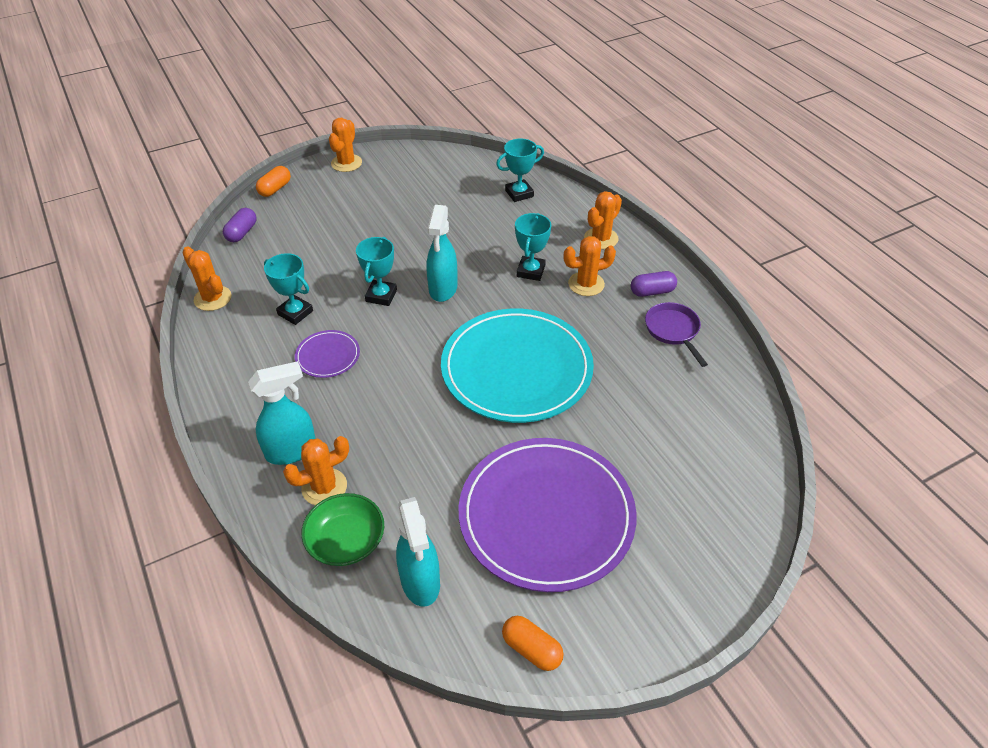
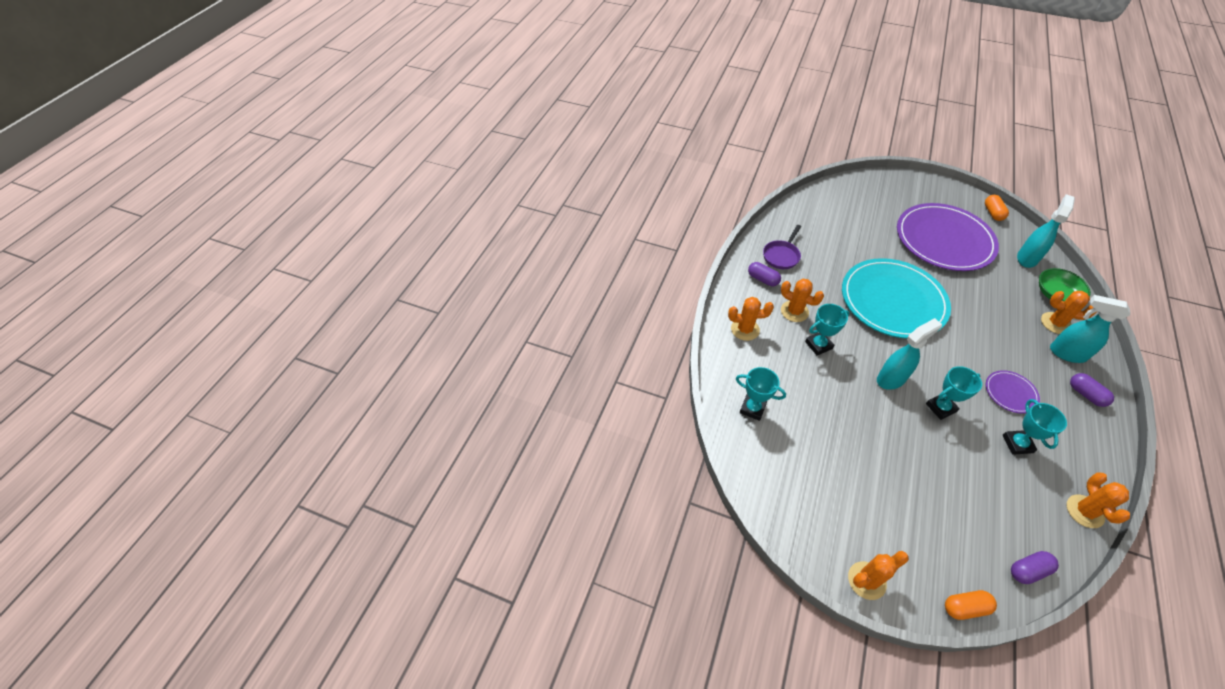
camera: 130 degrees left, 5 degrees up
none -> purple capsule [1070,373,1114,407]

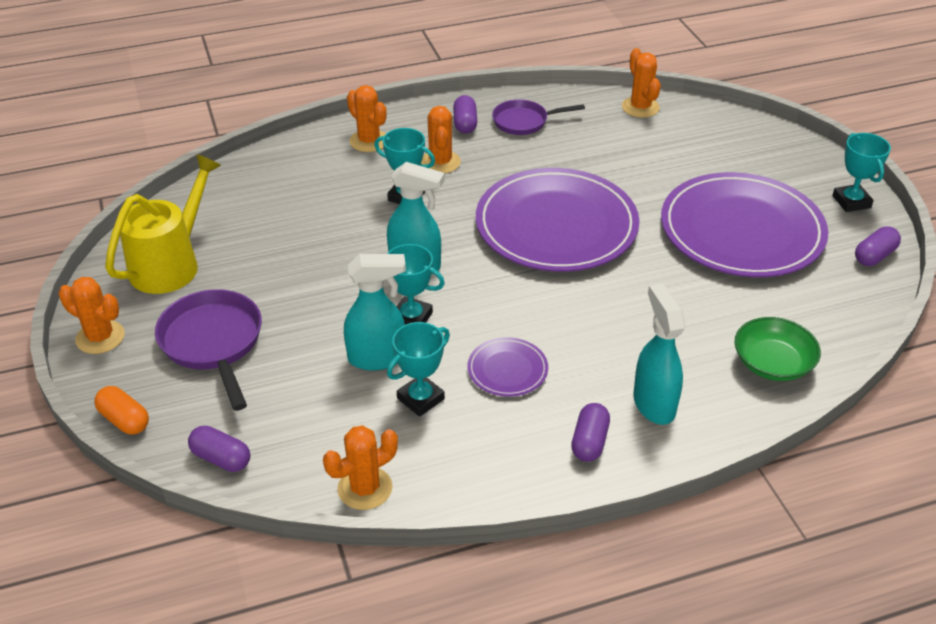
camera: 50 degrees right, 10 degrees down
turquoise trophy [736,367,786,421] -> turquoise trophy moved to [832,133,891,212]
turquoise plate [842,258,951,338] -> purple plate [476,168,639,272]
orange capsule [985,195,1009,221] -> purple capsule [855,226,901,266]
turquoise spray bottle [1017,194,1075,268] -> turquoise spray bottle moved to [344,254,406,371]
orange cactus [1041,291,1096,334] -> orange cactus moved to [622,48,661,118]
none -> yellow watering can [105,154,221,294]
none -> purple pan [155,289,262,411]

